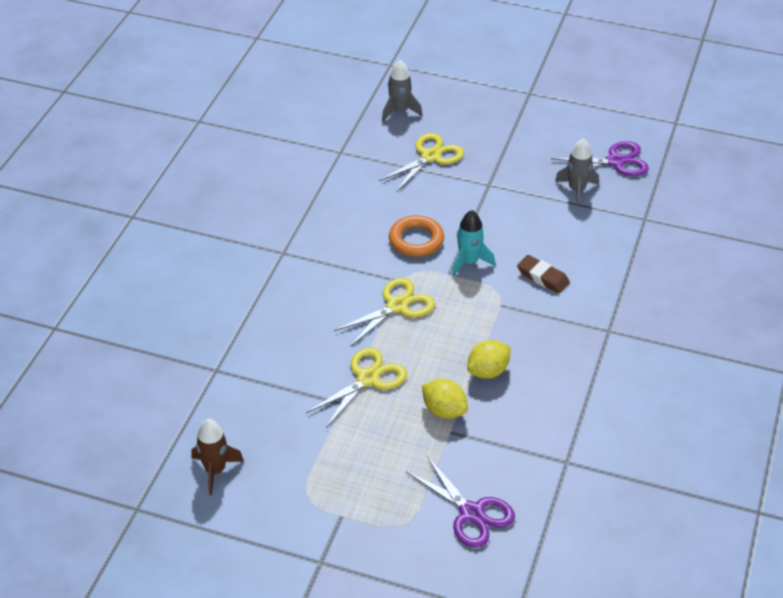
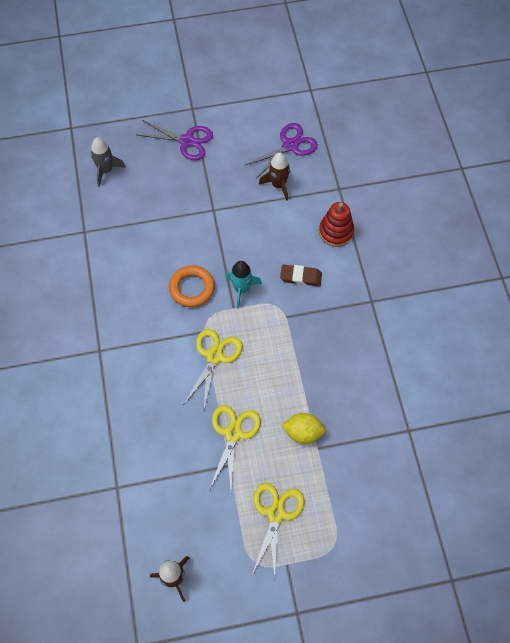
camera: 30 degrees left, 20 degrees up
yellow scissors [379,133,464,192] -> yellow scissors moved to [252,483,305,580]
purple scissors [406,456,515,548] -> purple scissors moved to [138,120,213,160]
yellow lemon [467,340,510,379] -> none
grey rocket [555,138,599,207] -> brown rocket [259,153,290,201]
none -> red stacking toy [319,202,354,247]

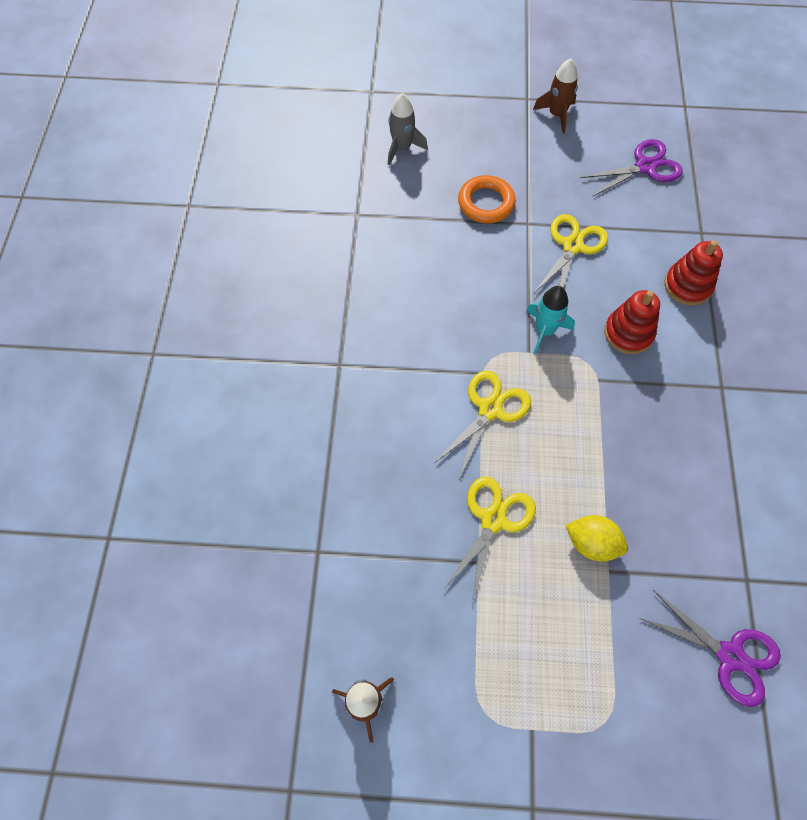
camera: 15 degrees right, 0 degrees up
purple scissors [138,120,213,160] -> purple scissors moved to [639,590,781,707]
orange ring [169,265,215,307] -> orange ring moved to [458,175,516,224]
yellow scissors [252,483,305,580] -> yellow scissors moved to [533,214,608,294]
brown rocket [259,153,290,201] -> brown rocket moved to [533,59,578,134]
brown eraser [280,264,322,286] -> red stacking toy [604,290,660,354]

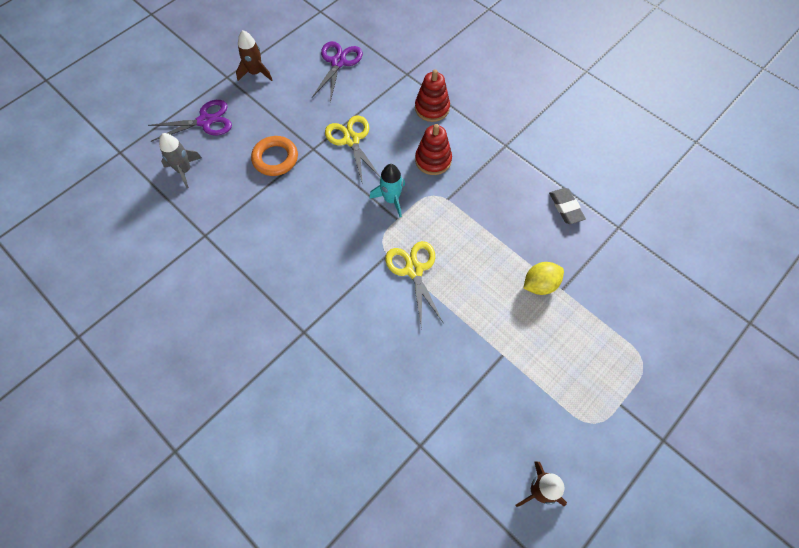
camera: 50 degrees left, 0 degrees up
yellow scissors [443,477,536,604] -> none
purple scissors [639,590,781,707] -> purple scissors moved to [148,100,232,142]
none -> grey eraser [549,188,586,224]

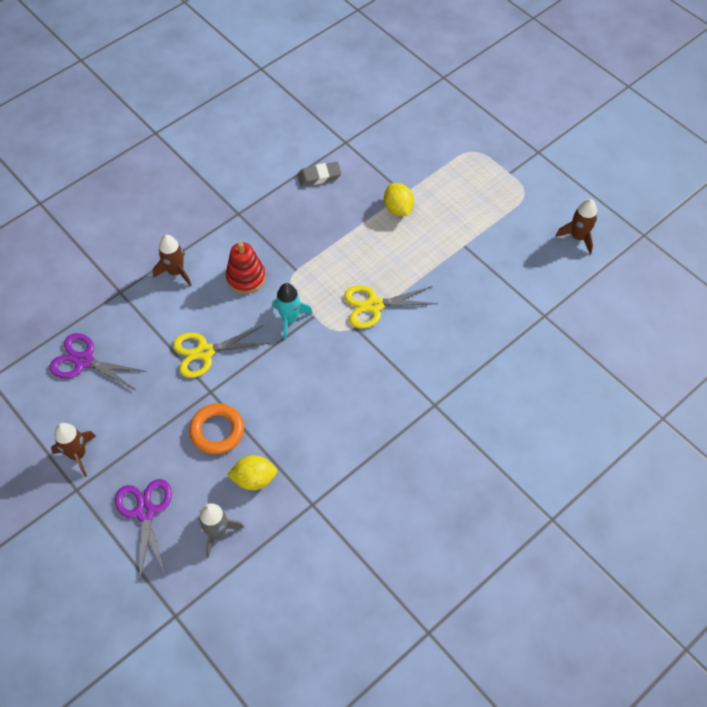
camera: 85 degrees left, 5 degrees down
red stacking toy [415,69,450,122] -> brown rocket [153,235,191,286]
none -> yellow lemon [227,455,277,490]

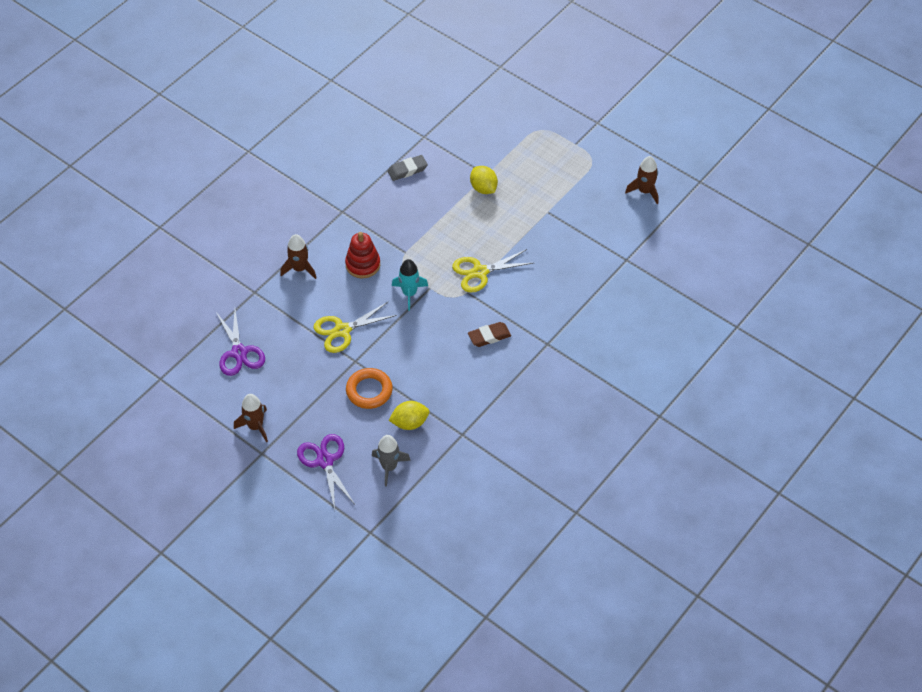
camera: 10 degrees left, 5 degrees down
purple scissors [50,333,147,390] -> purple scissors turned 120 degrees counterclockwise [216,310,265,376]
none -> brown eraser [468,322,511,347]

